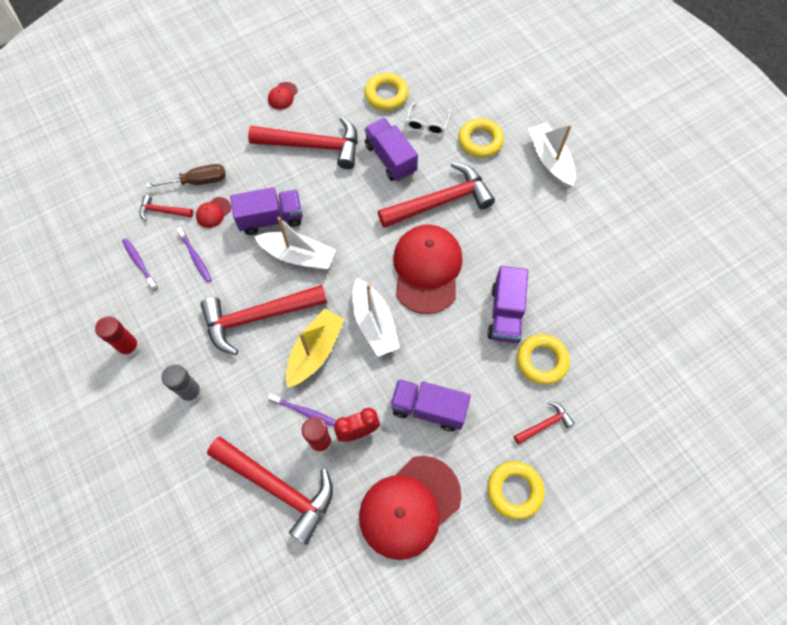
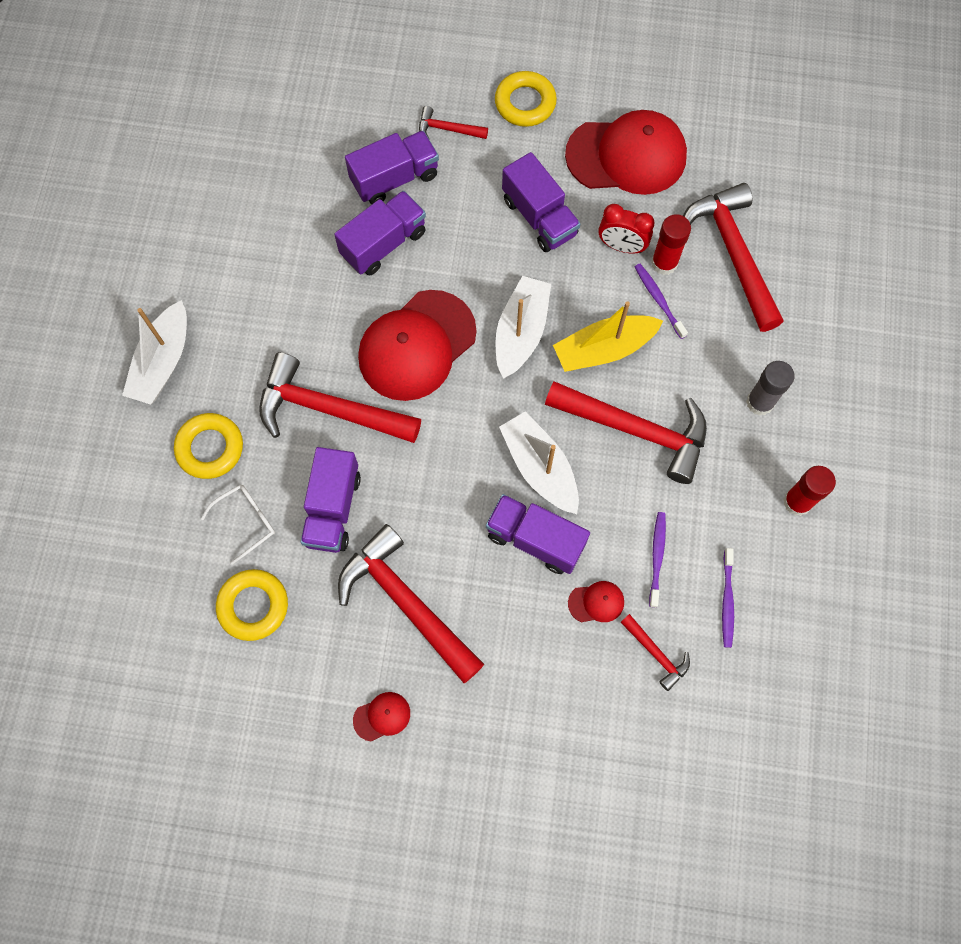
camera: 140 degrees left, 5 degrees up
brown screwdriver [146,164,226,188] -> none
yellow ring [517,334,570,385] -> purple truck [345,131,439,204]

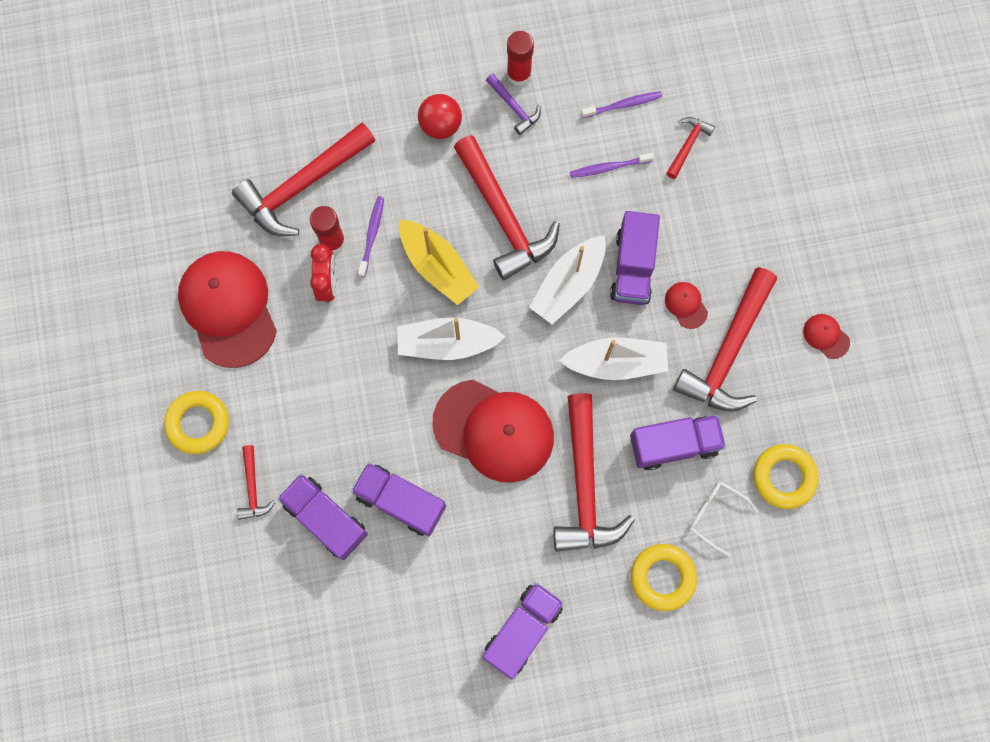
camera: 110 degrees left, 5 degrees up
white boat [122,300,187,405] -> white boat moved to [559,337,668,380]
purple truck [502,152,580,252] -> purple truck moved to [482,582,564,680]
red hammer [545,381,707,484] -> red hammer turned 150 degrees clockwise [454,135,560,280]
red cap [568,581,624,622] -> red cap moved to [665,282,708,329]
purple toothbrush [635,264,688,339] -> purple toothbrush turned 150 degrees clockwise [358,196,384,277]
grey glue stick [746,361,795,416] -> red ball [418,94,462,139]
none -> purple hammer [486,74,541,135]

